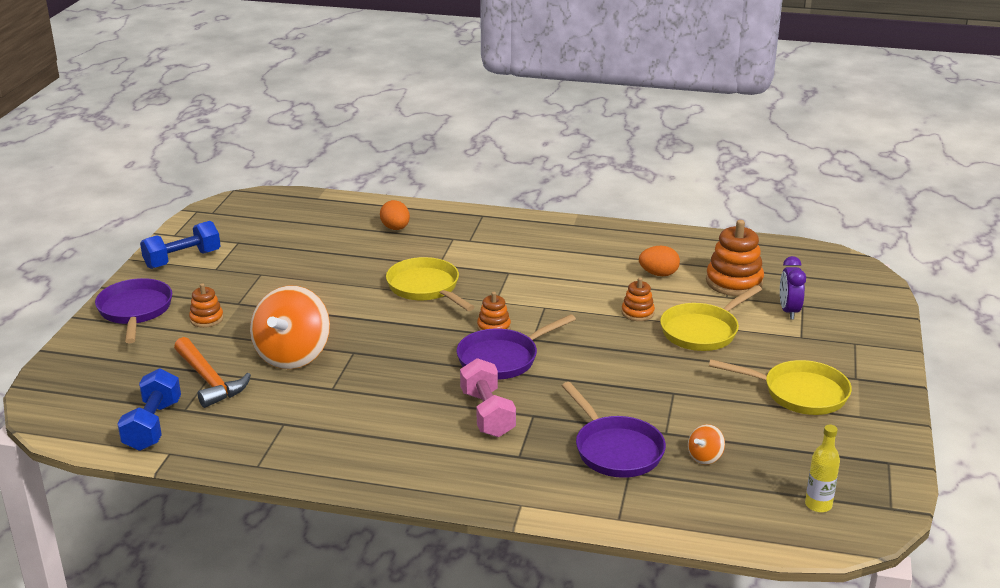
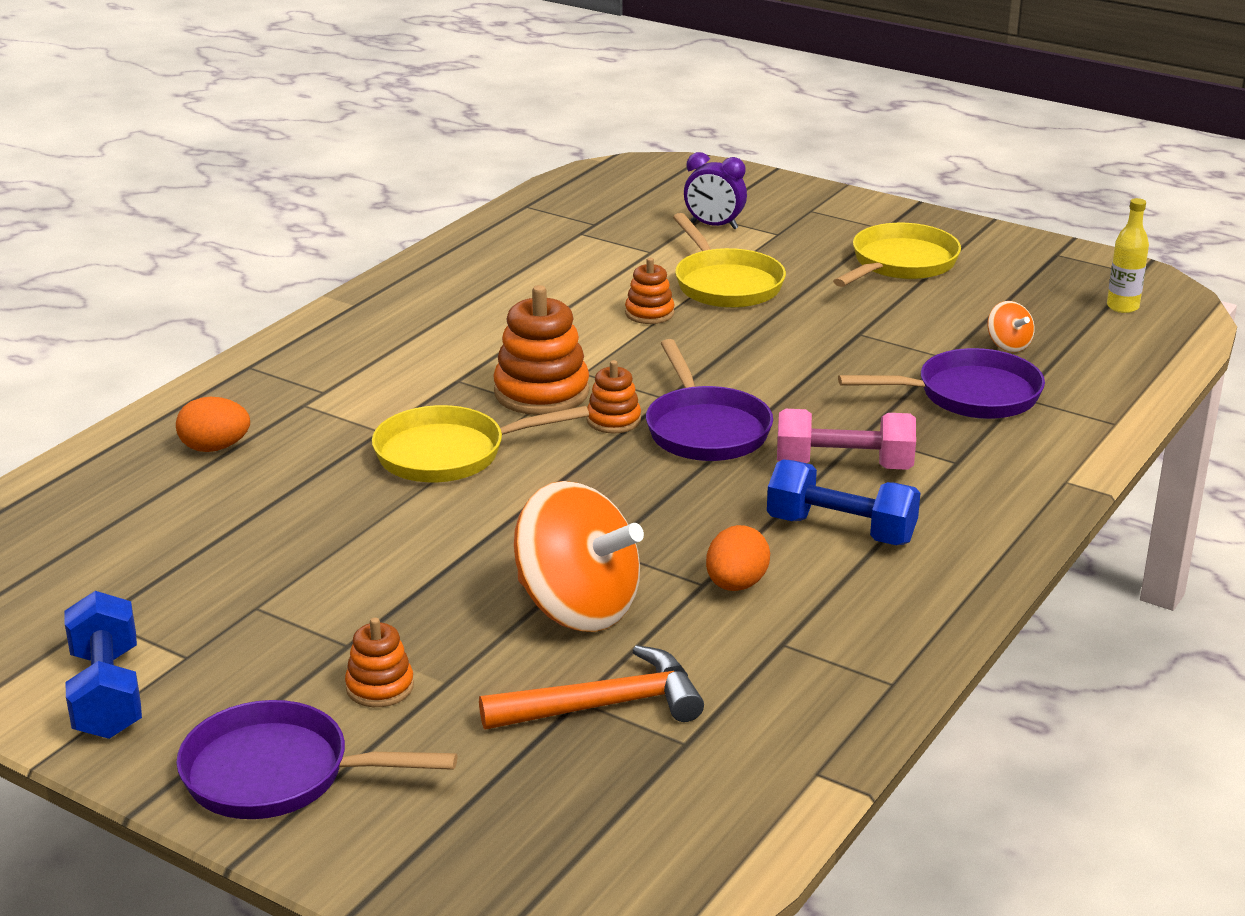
camera: 70 degrees left, 0 degrees up
blue dumbbell [117,368,181,451] -> blue dumbbell moved to [767,459,920,545]
orange egg [639,246,680,276] -> orange egg moved to [706,525,770,591]
orange stacking toy [706,220,764,296] -> orange stacking toy moved to [493,285,590,415]

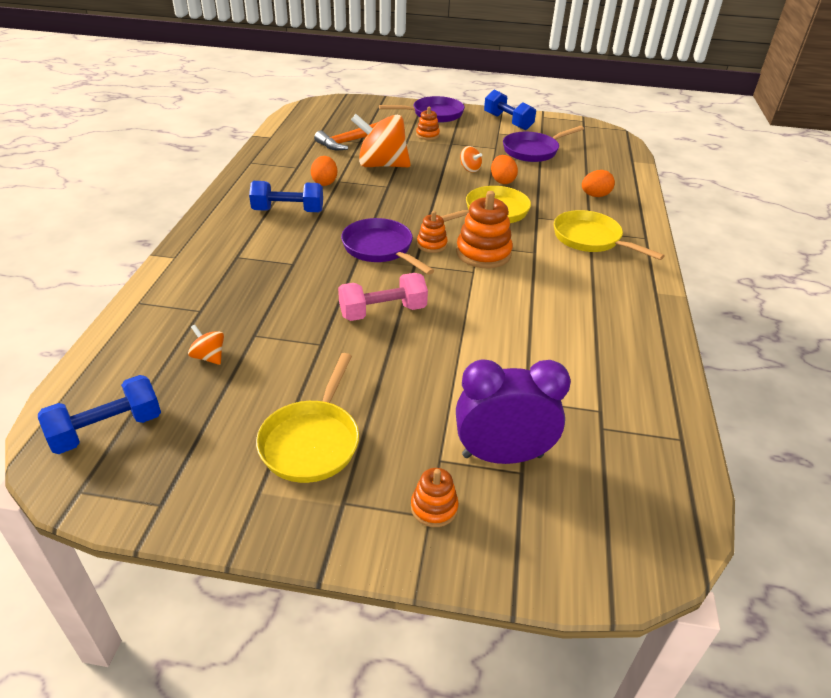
camera: 155 degrees right, 10 degrees up
orange stacking toy [625,258,675,324] -> orange stacking toy moved to [411,468,459,527]
yellow pan [673,213,786,308] -> yellow pan moved to [554,210,665,260]
purple clock [684,152,747,229] -> purple clock [456,359,571,464], size x1.68
pink dumbbell [777,409,916,470] -> pink dumbbell moved to [338,273,428,321]
purple pan [838,348,1045,419] -> purple pan moved to [503,126,584,162]
yellow bottle [1107,198,1149,313] -> blue dumbbell [38,375,161,454]
none -> orange spinning top [460,146,482,172]
none -> orange egg [491,155,518,184]

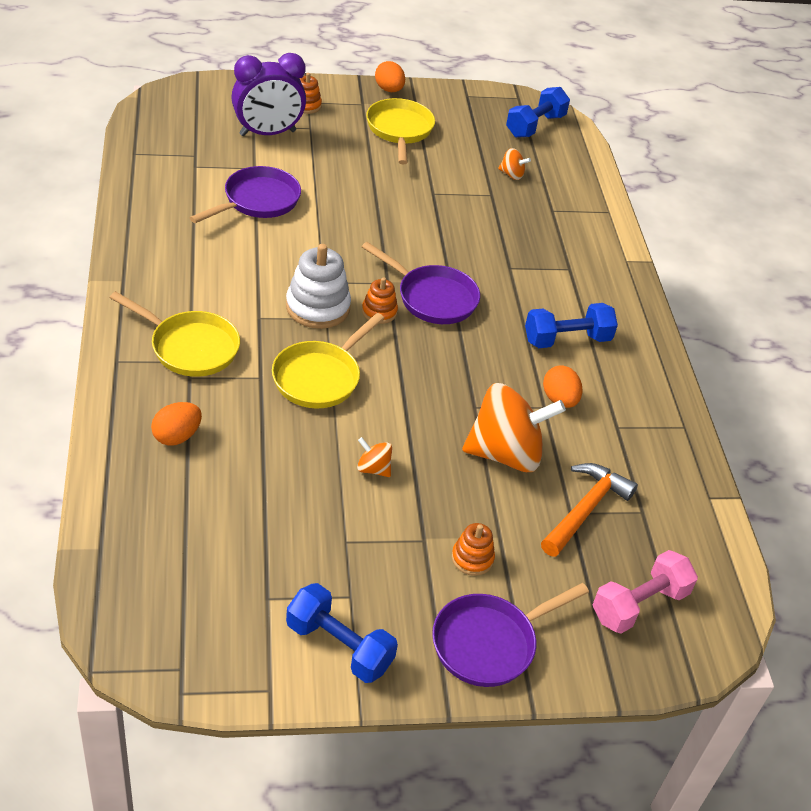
camera: 160 degrees right, 5 degrees up
pink dumbbell [338,273,428,321] -> pink dumbbell moved to [592,550,698,634]
orange stacking toy [456,191,513,268] -> white stacking toy [286,244,351,329]
orange egg [491,155,518,184] -> orange egg moved to [375,61,405,92]
purple pan [503,126,584,162] -> purple pan moved to [190,166,301,223]

